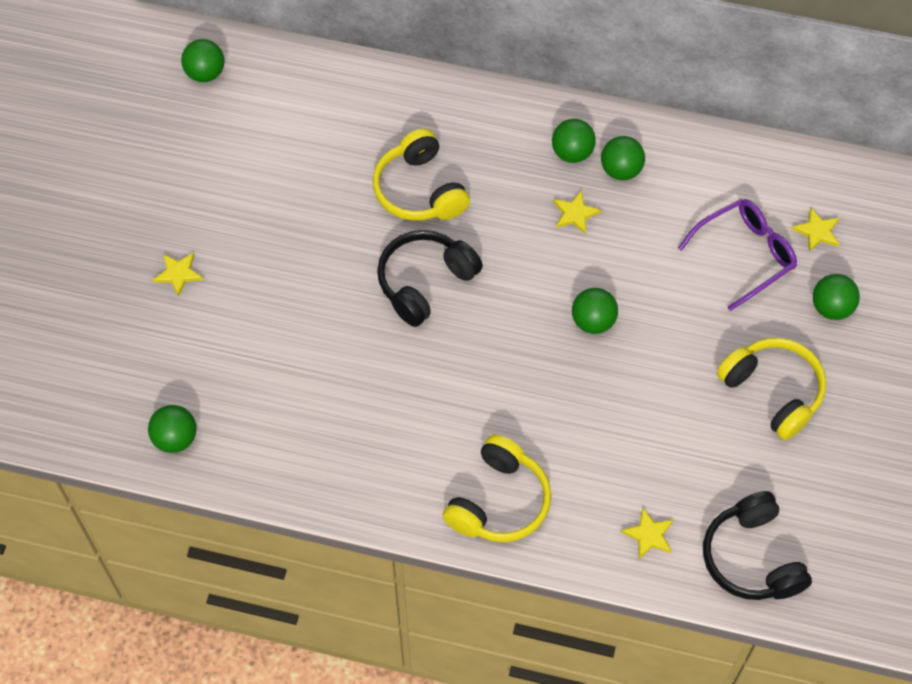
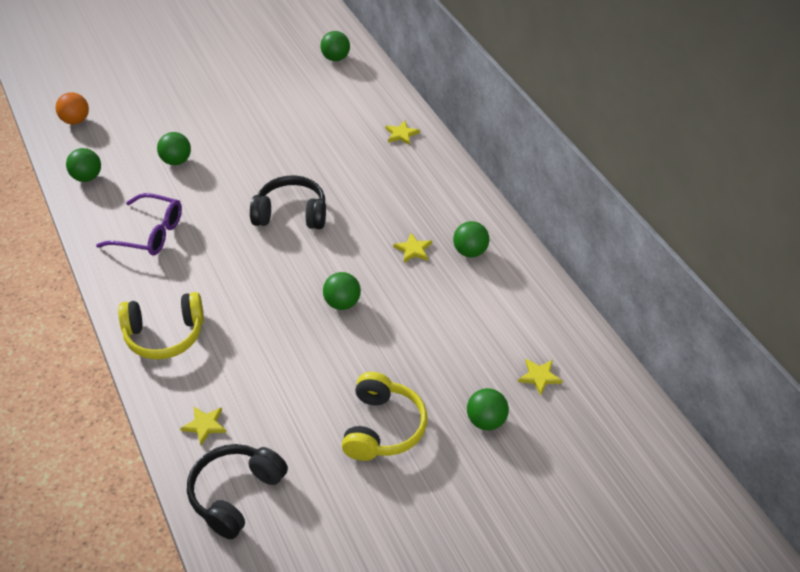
camera: 50 degrees right, 15 degrees down
yellow star [153,252,204,297] -> yellow star moved to [385,120,420,145]
yellow headphones [373,128,470,221] -> none
green ball [552,119,596,163] -> green ball moved to [157,132,191,165]
purple glasses [678,199,797,311] -> purple glasses moved to [96,193,182,255]
none -> orange ball [56,92,89,125]

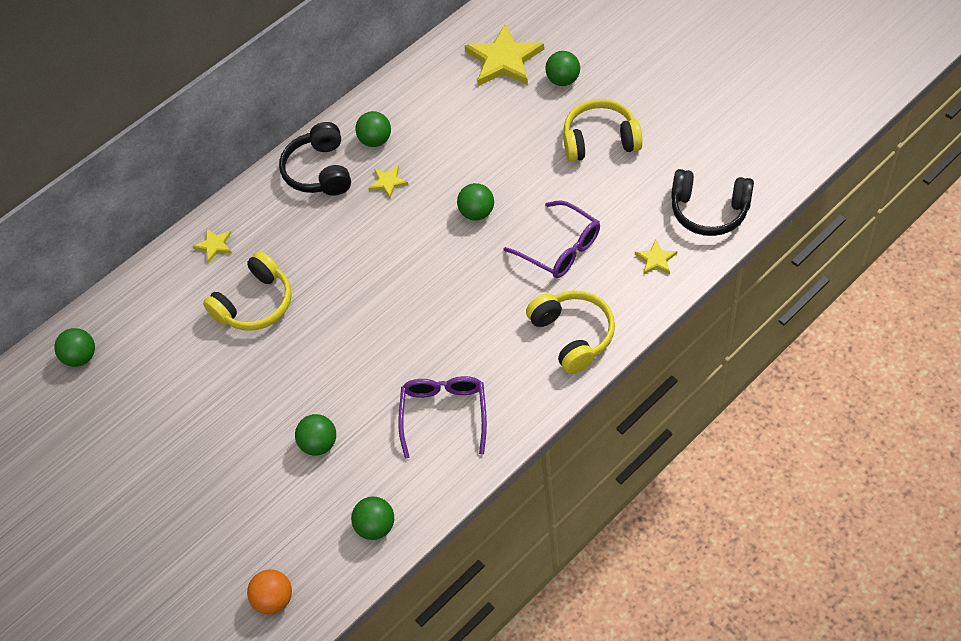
camera: 100 degrees left, 10 degrees up
black headphones [250,175,326,229] -> black headphones moved to [279,122,351,196]
yellow star [518,359,563,395] -> yellow star [465,24,544,86], size x2.12
none -> yellow headphones [203,251,292,330]
none -> purple glasses [503,200,600,278]

